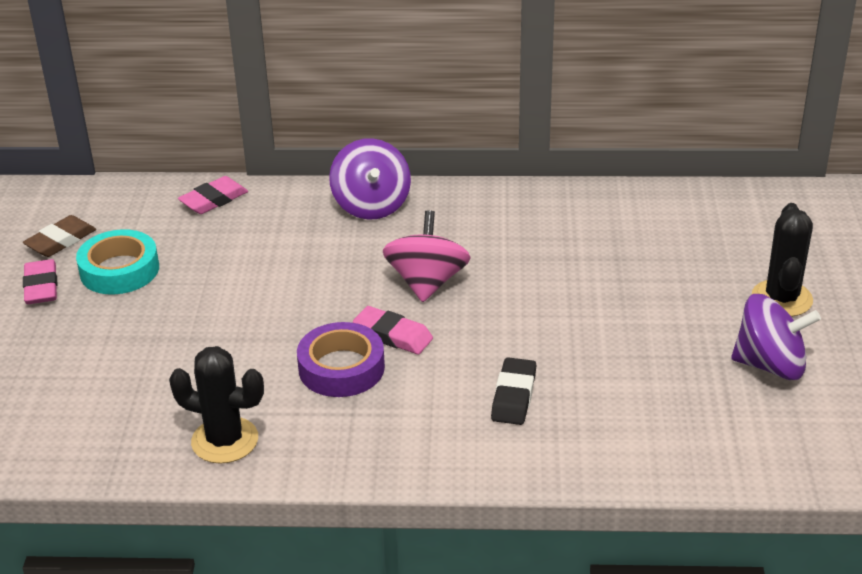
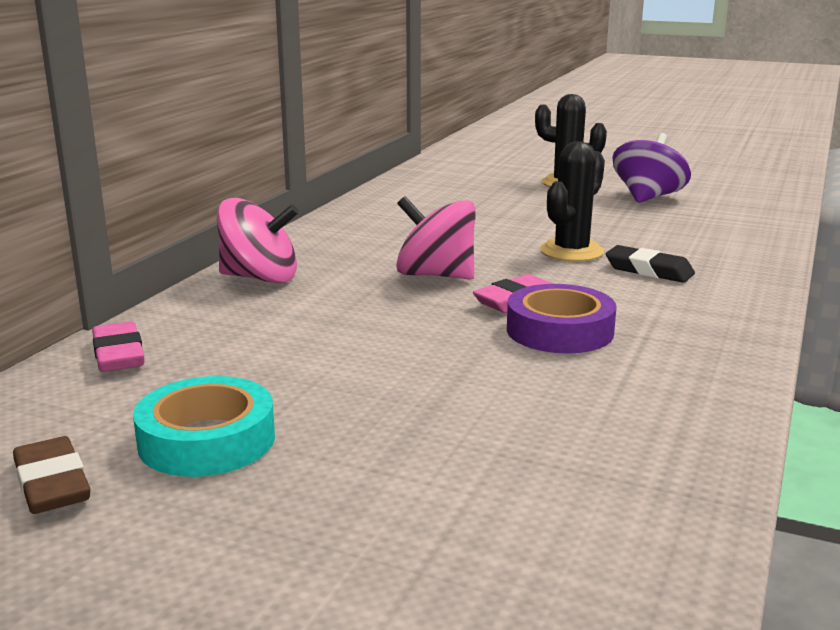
camera: 70 degrees left, 15 degrees down
pink eraser [23,259,57,304] -> none
black cactus [169,346,264,464] -> black cactus moved to [540,141,605,262]
purple spinning top [329,138,411,220] -> pink spinning top [217,198,299,284]

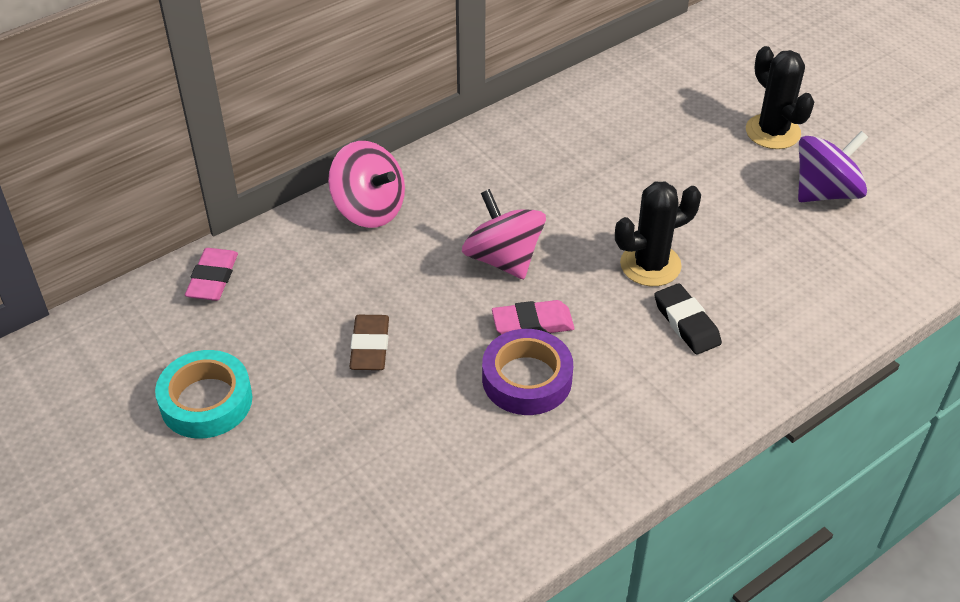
camera: 30 degrees right, 25 degrees up
brown eraser [13,436,91,514] -> brown eraser moved to [349,315,389,370]

